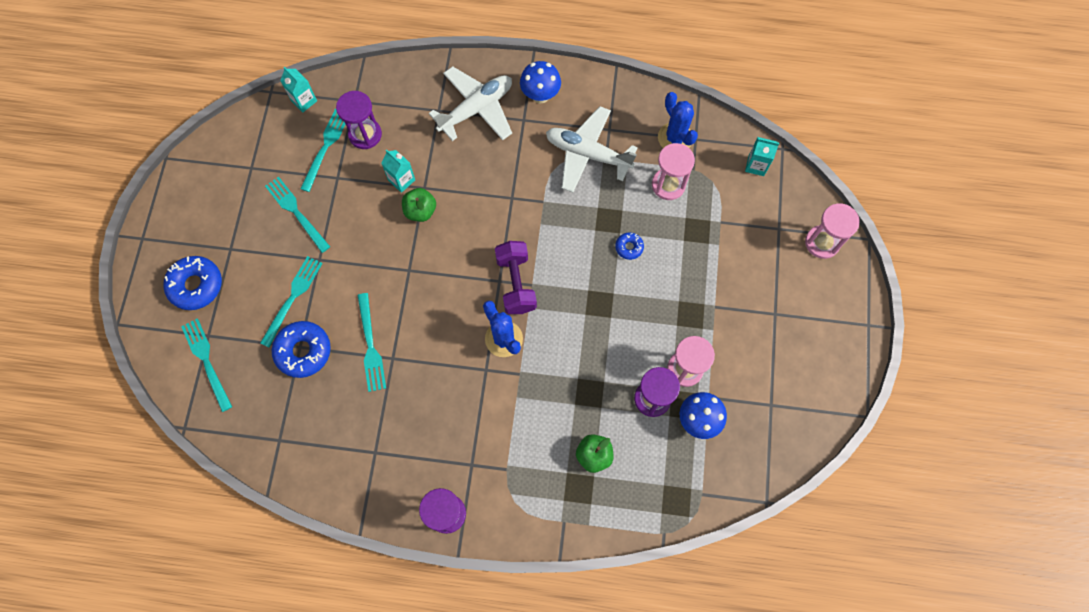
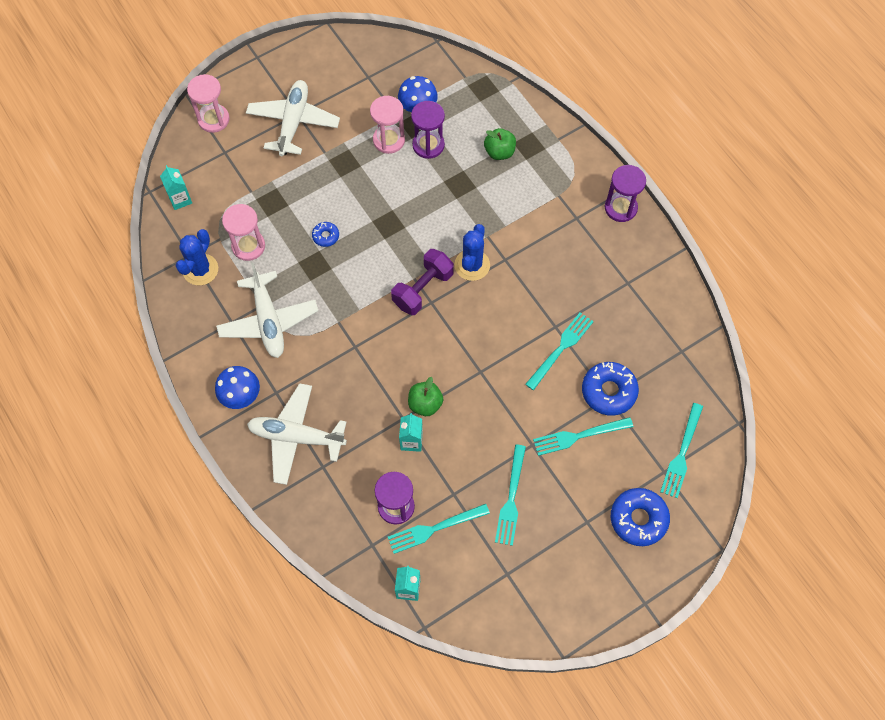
camera: 130 degrees left, 5 degrees down
none -> white plane [246,80,340,156]

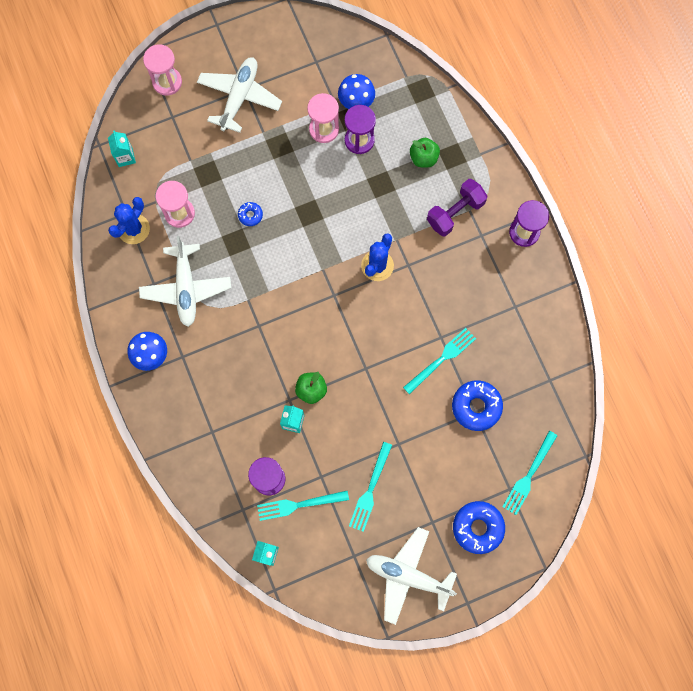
camera: 10 degrees right, 10 degrees up
white plane [247,383,347,485] -> white plane moved to [366,527,457,625]
purple dumbbell [391,249,454,315] -> purple dumbbell moved to [427,179,487,236]
turquoise fork [533,417,633,456] -> none

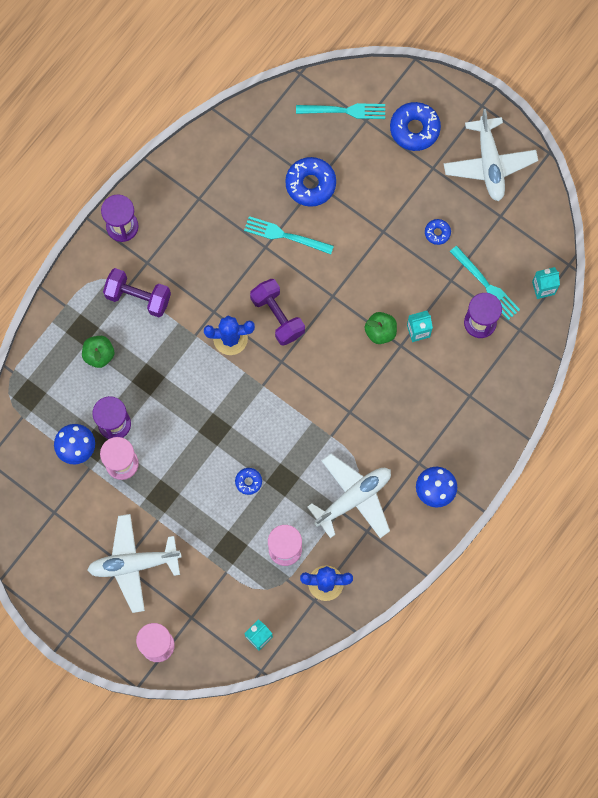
camera: 120 degrees left, 0 degrees up
turquoise fork [349,442,392,532] -> blue donut [425,219,451,245]
none -> purple dumbbell [250,279,305,346]

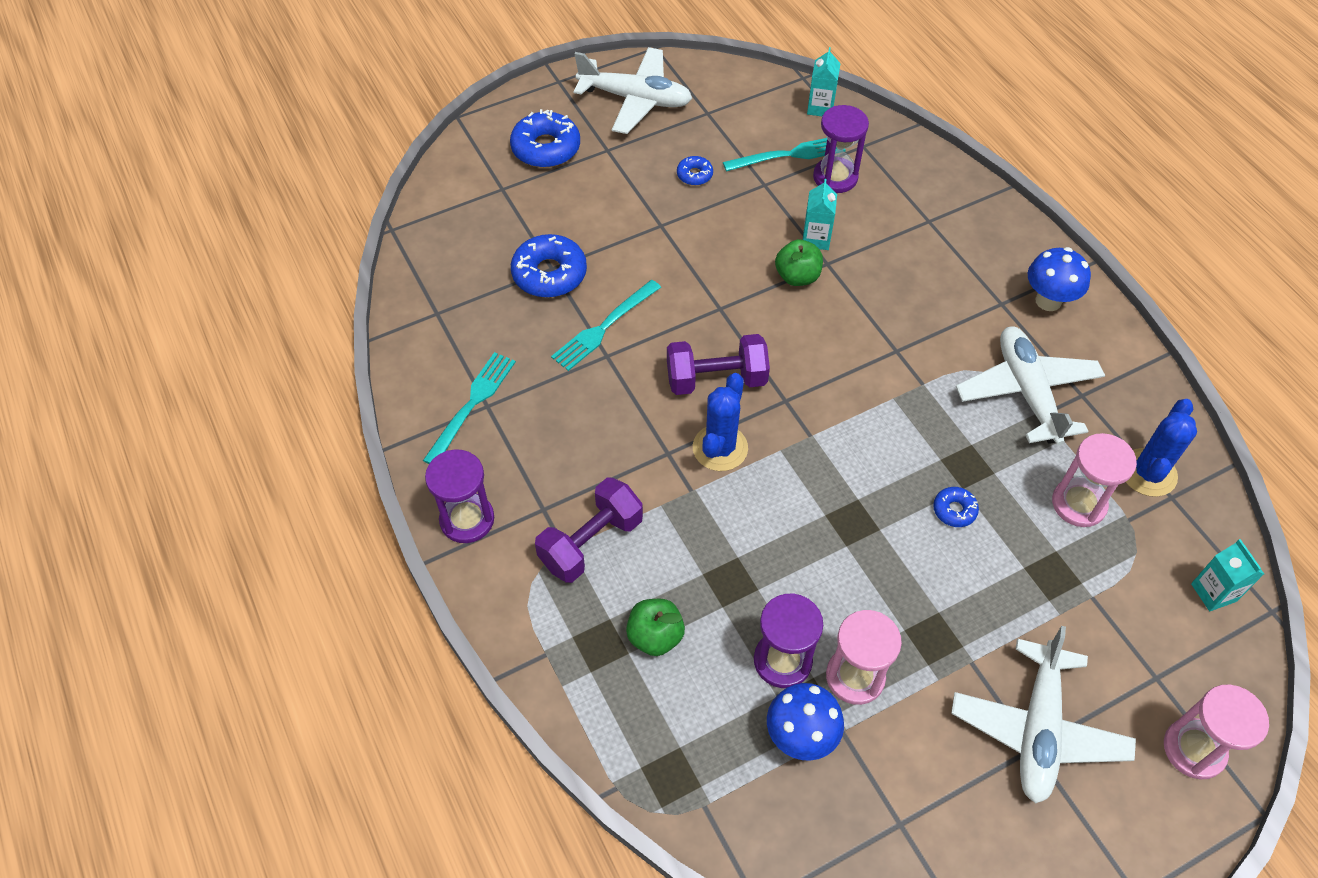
camera: 65 degrees left, 20 degrees down
turquoise fork [296,103,385,119] -> turquoise fork moved to [423,352,516,464]

